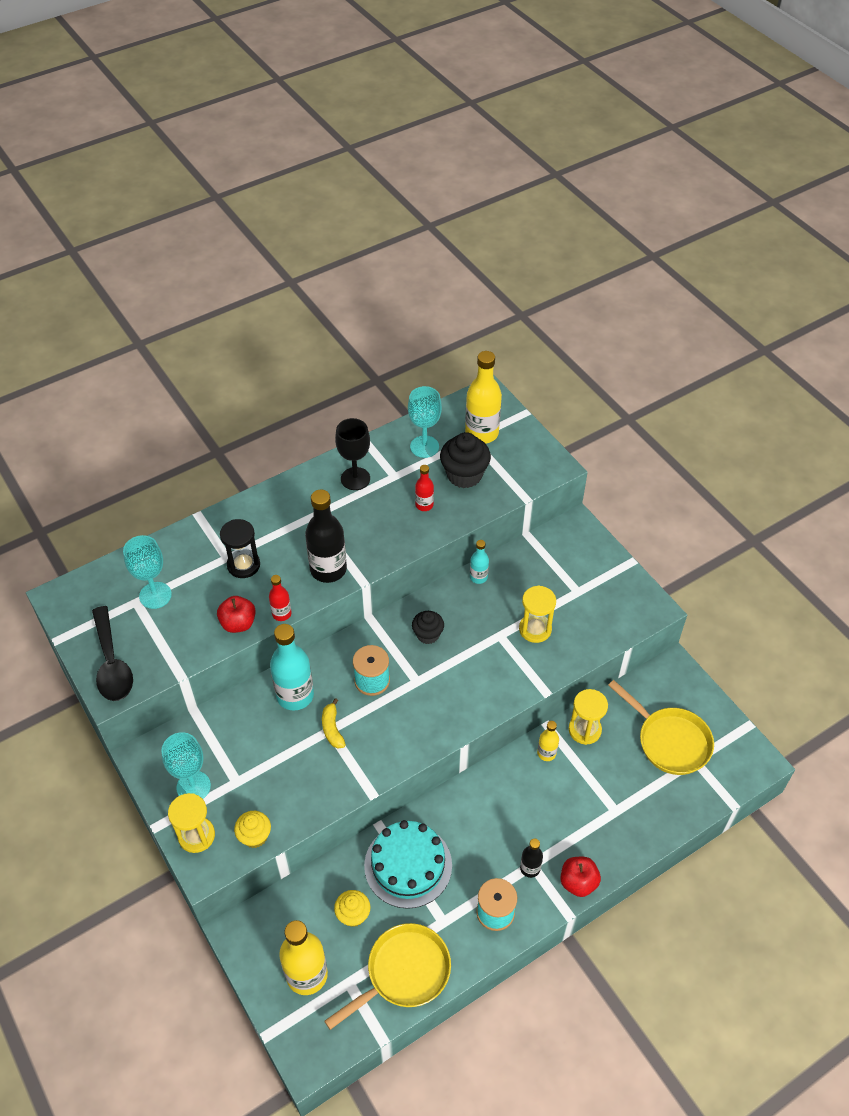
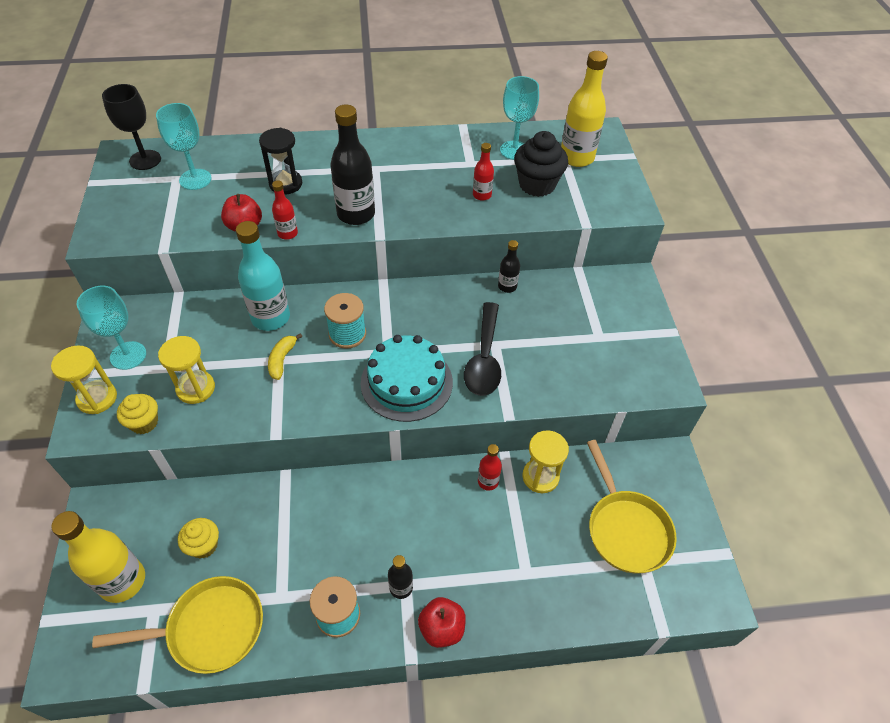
camera: 25 degrees right, 0 degrees up
black spoon [92,606,133,701] -> black spoon moved to [464,302,501,396]
black goblet [335,418,370,490] -> black goblet moved to [102,84,161,170]
turquoise cake [364,820,452,909] -> turquoise cake moved to [361,335,453,422]
black cupcake [412,611,444,644] -> none
turquoise bottle [470,540,489,584] -> black bottle [498,240,520,293]
yellow hourglass [519,585,556,643] -> yellow hourglass moved to [158,336,215,404]
yellow bottle [537,721,559,761] -> red bottle [478,444,502,491]

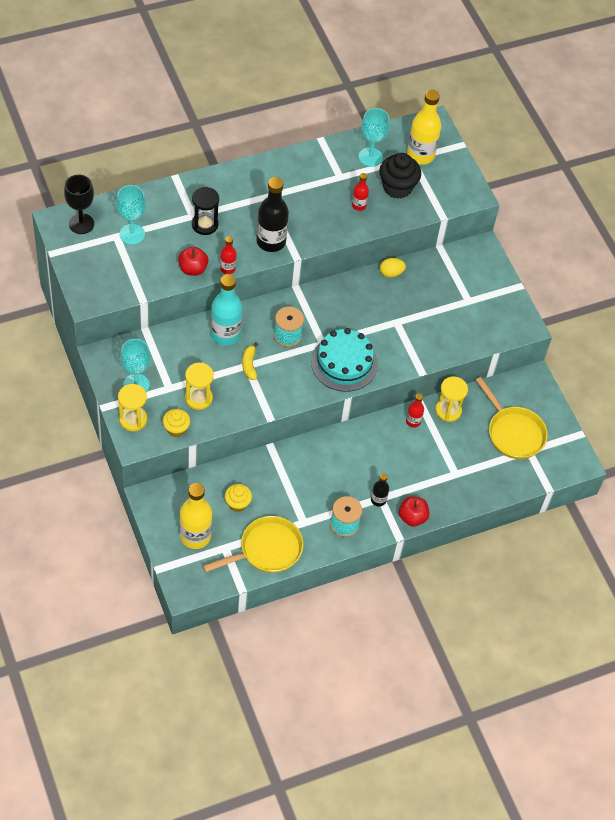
camera: 20 degrees left, 5 degrees up
black spoon [464,302,501,396] -> none
black bottle [498,240,520,293] -> yellow egg [380,258,406,278]

